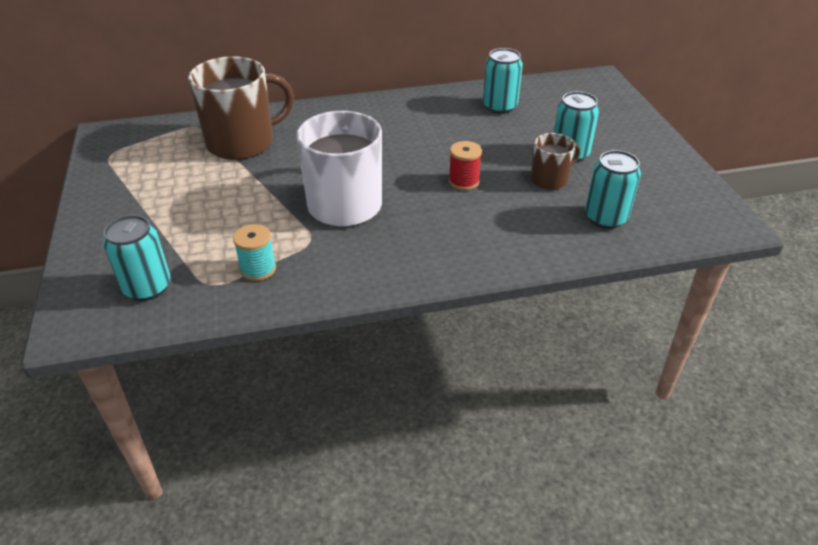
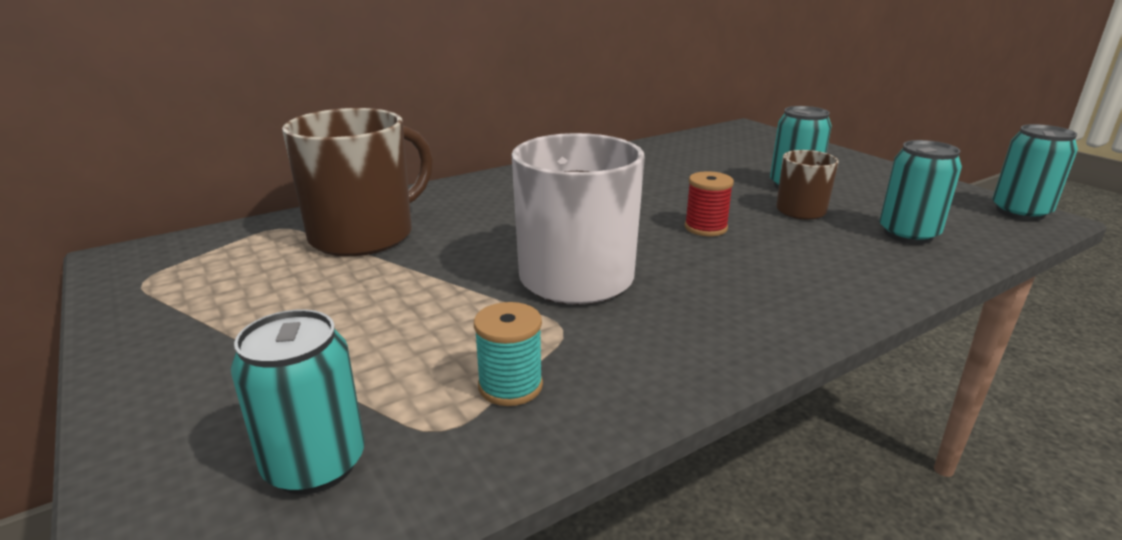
camera: 20 degrees left, 15 degrees down
turquoise can [483,48,523,114] -> turquoise can moved to [993,124,1078,221]

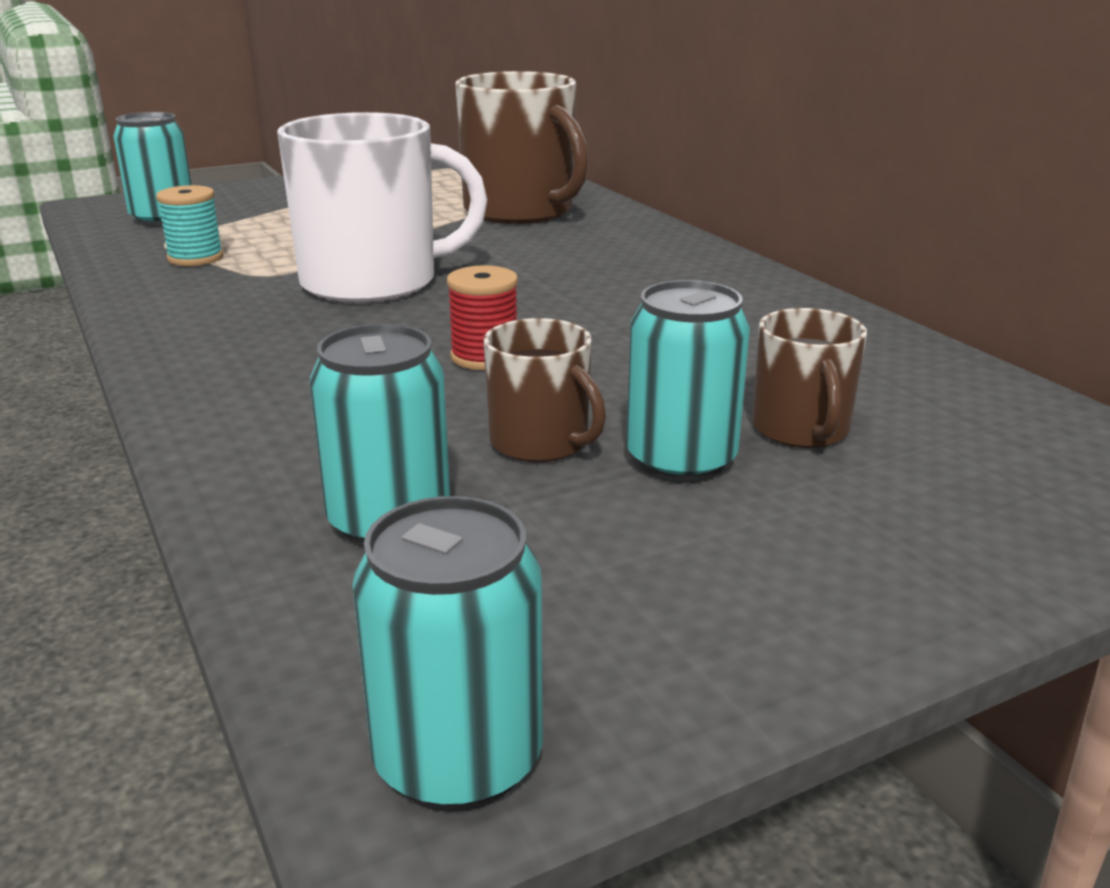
camera: 95 degrees right, 0 degrees up
none -> brown mug [753,308,867,448]

